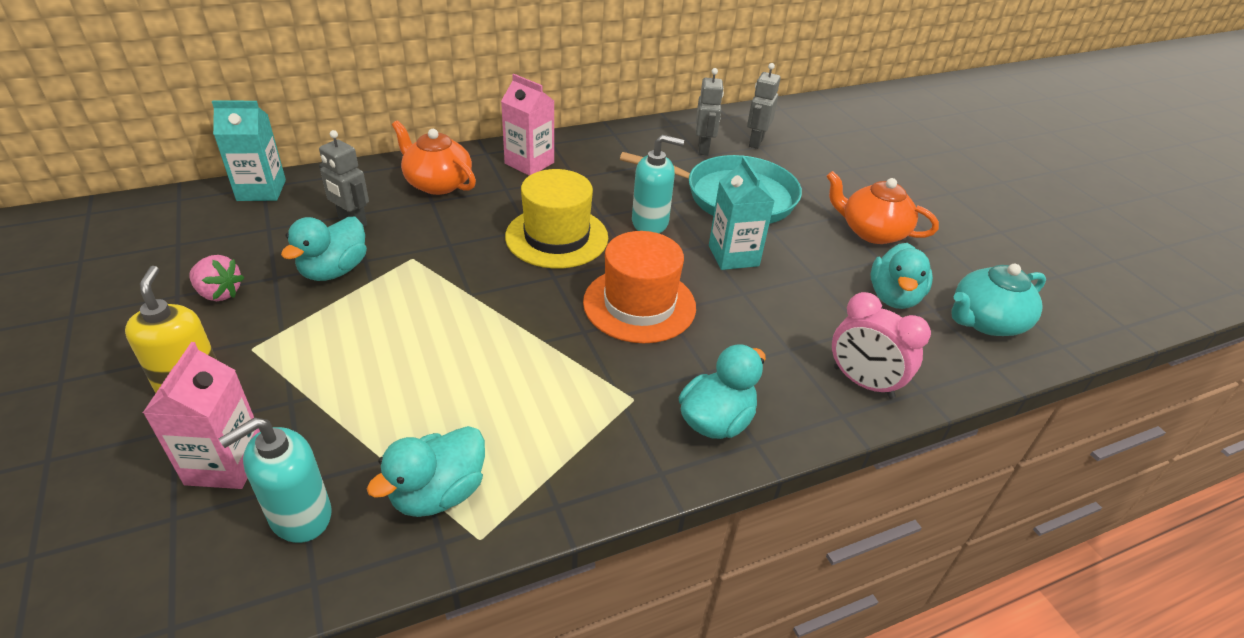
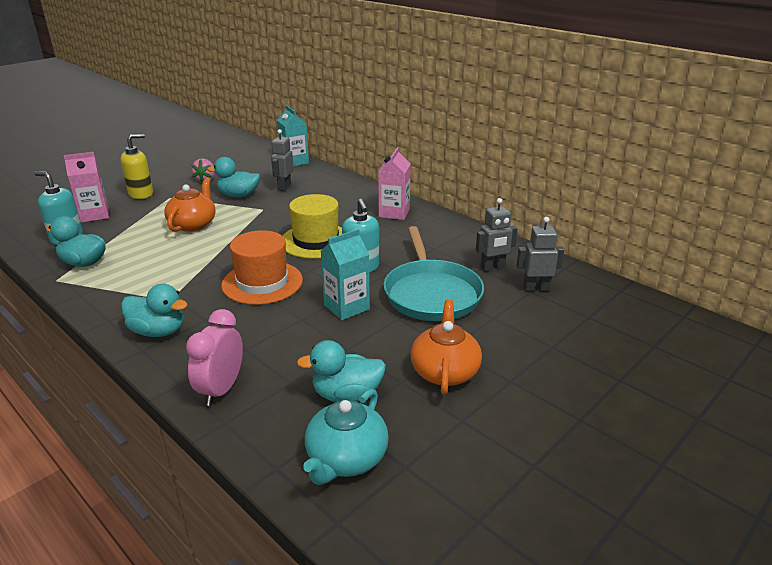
camera: 70 degrees right, 10 degrees down
orange teapot [392,121,476,195] -> orange teapot moved to [164,177,216,232]
turquoise teapot [951,264,1046,336] -> turquoise teapot turned 105 degrees counterclockwise [303,389,389,485]

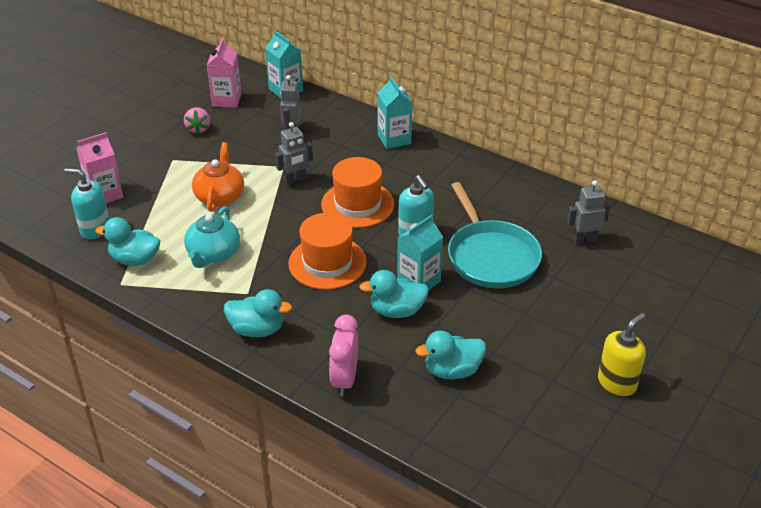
camera: 10 degrees left, 10 degrees up
yellow soap dispenser [120,134,153,199] -> yellow soap dispenser moved to [598,313,646,396]
turquoise duck [207,157,260,197] -> turquoise duck moved to [359,270,429,318]
yellow hat [283,194,342,259] -> orange hat [321,157,394,228]
turquoise teapot [303,389,389,485] -> turquoise teapot moved to [184,207,240,268]
pink carton [378,147,411,220] -> pink carton moved to [207,38,242,108]
orange teapot [411,299,482,395] -> none
grey robot [476,198,518,271] -> grey robot moved to [275,122,313,185]
none -> turquoise carton [377,76,412,149]

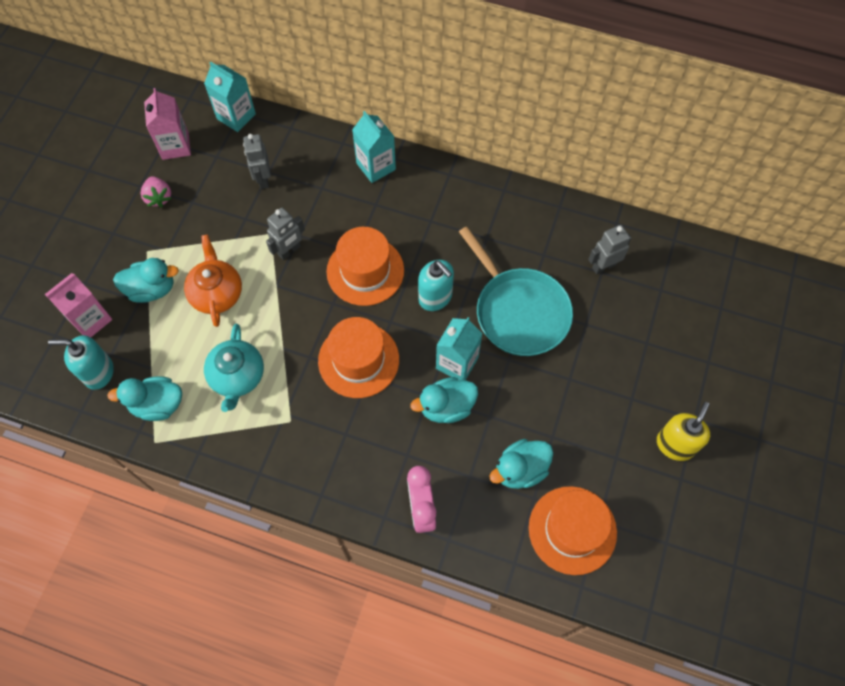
camera: 15 degrees left, 25 degrees up
turquoise duck [224,289,292,337] -> turquoise duck moved to [113,258,179,303]
none -> orange hat [529,486,617,575]

